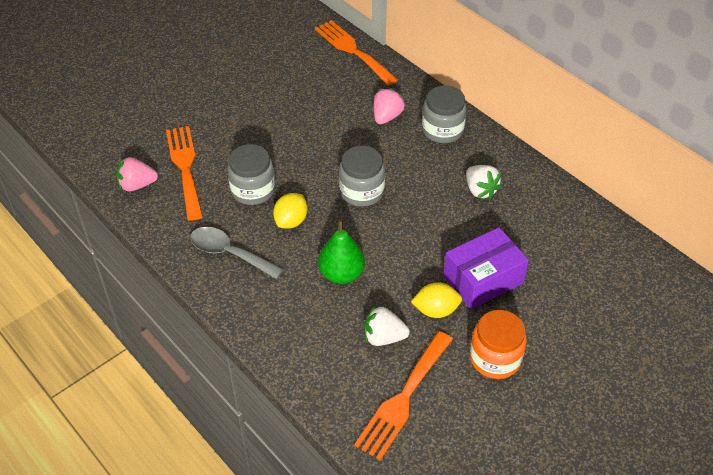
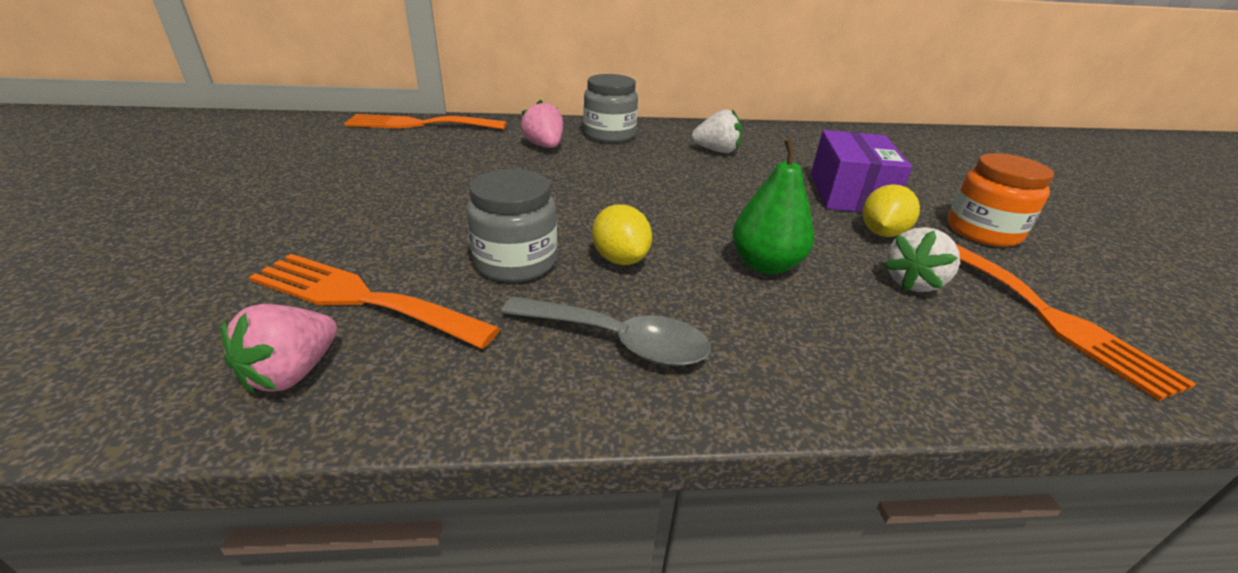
camera: 55 degrees left, 15 degrees down
grey spoon [190,227,284,279] -> grey spoon turned 135 degrees counterclockwise [501,296,711,366]
grey jar [339,146,385,207] -> none

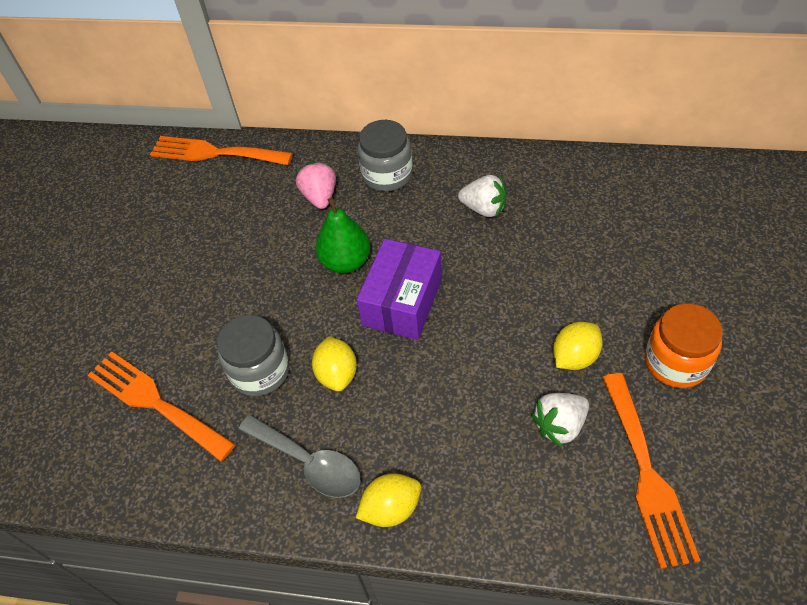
camera: 20 degrees right, 20 degrees up
pink strawberry [221,304,337,394] -> none
green pear [732,138,814,274] -> green pear moved to [316,197,371,273]
purple box [811,130,912,213] -> purple box moved to [357,239,442,340]
none -> yellow lemon [356,474,421,527]

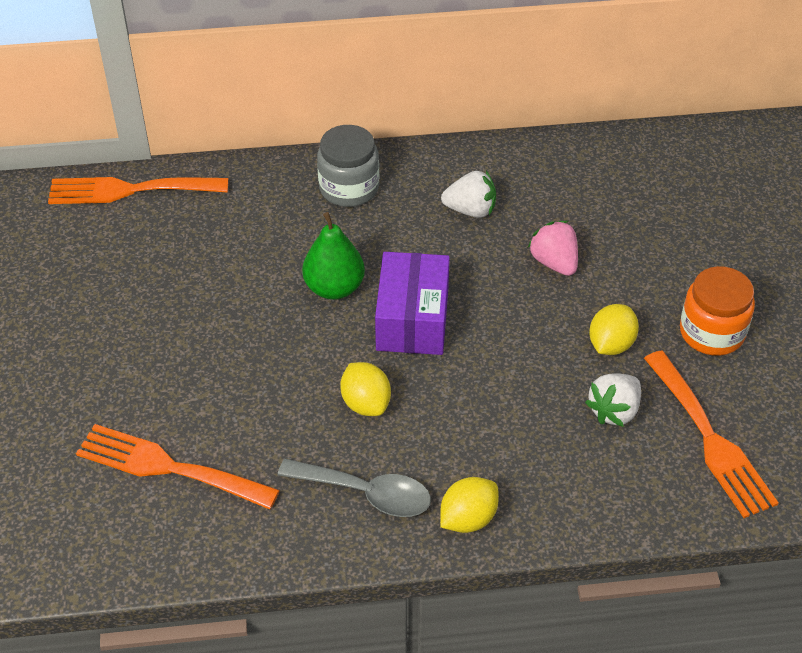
camera: 20 degrees left, 5 degrees down
grey jar [217,315,289,396] -> none
pink strawberry [295,162,336,209] -> pink strawberry moved to [528,221,578,276]

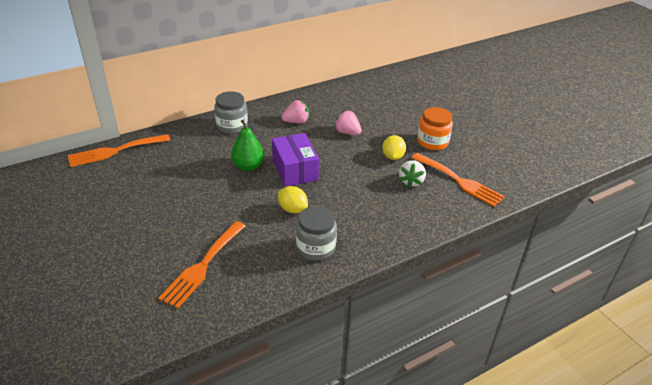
camera: 25 degrees left, 10 degrees down
orange fork [76,424,280,510] -> orange fork turned 60 degrees counterclockwise [158,221,245,308]
grey spoon [278,459,431,517] -> grey jar [296,206,337,260]
yellow lemon [440,477,499,533] -> none
white strawberry [441,171,496,218] -> pink strawberry [282,100,309,123]

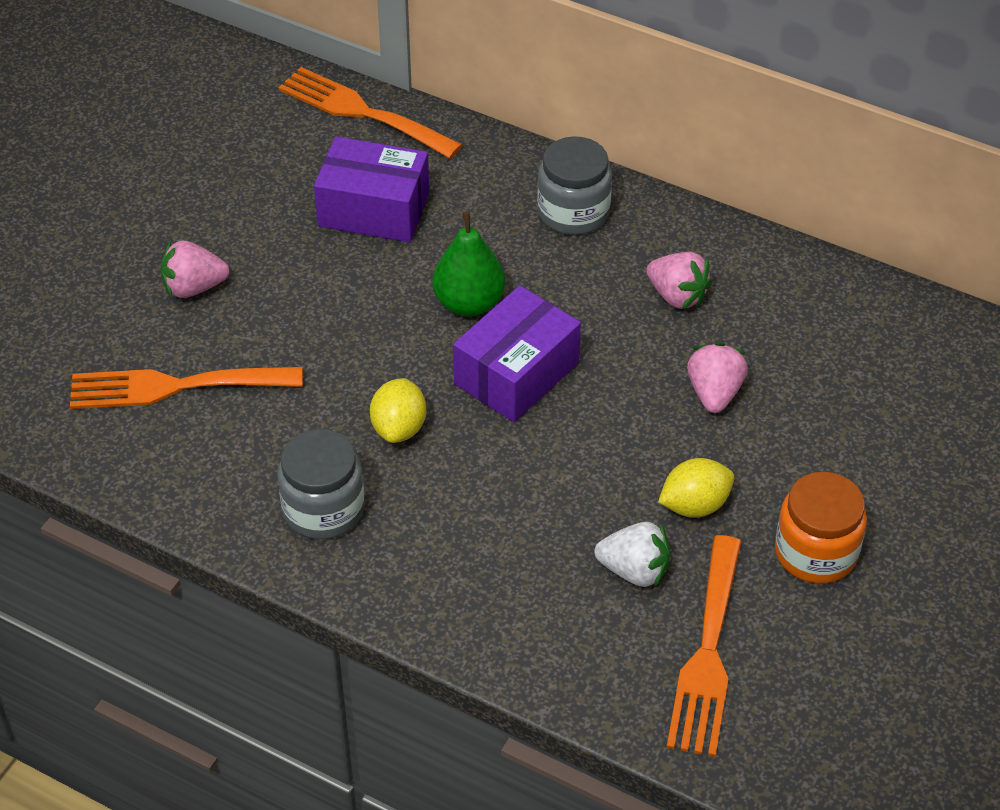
camera: 60 degrees right, 10 degrees up
white strawberry [399,160,426,188] -> white strawberry turned 150 degrees counterclockwise [594,522,670,588]
none -> pink strawberry [161,241,229,298]
none -> purple box [314,137,429,242]

